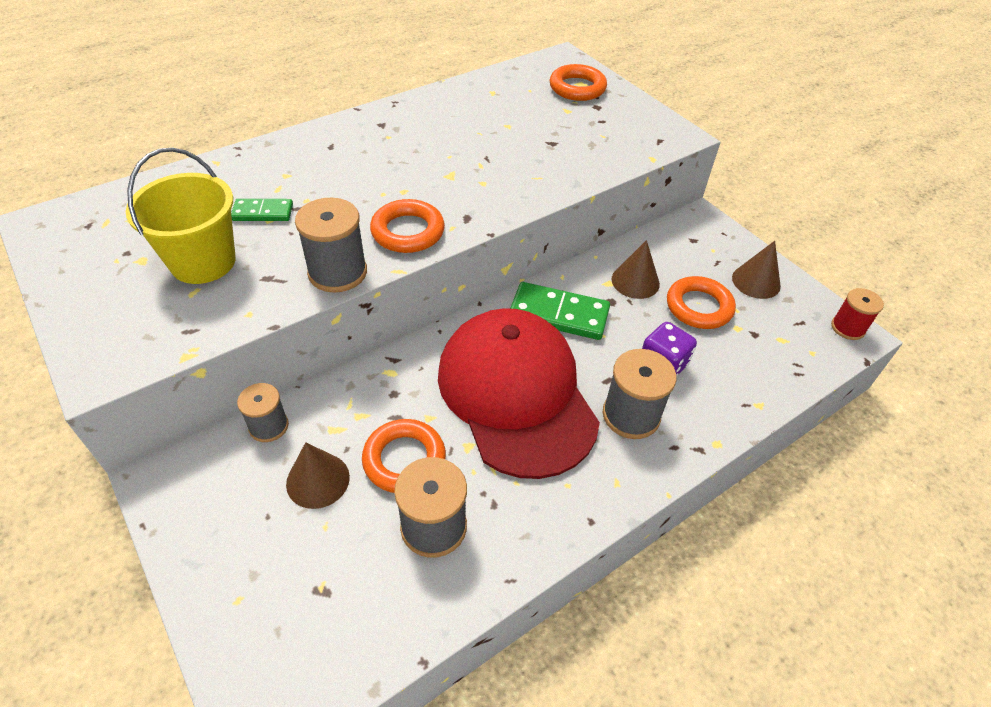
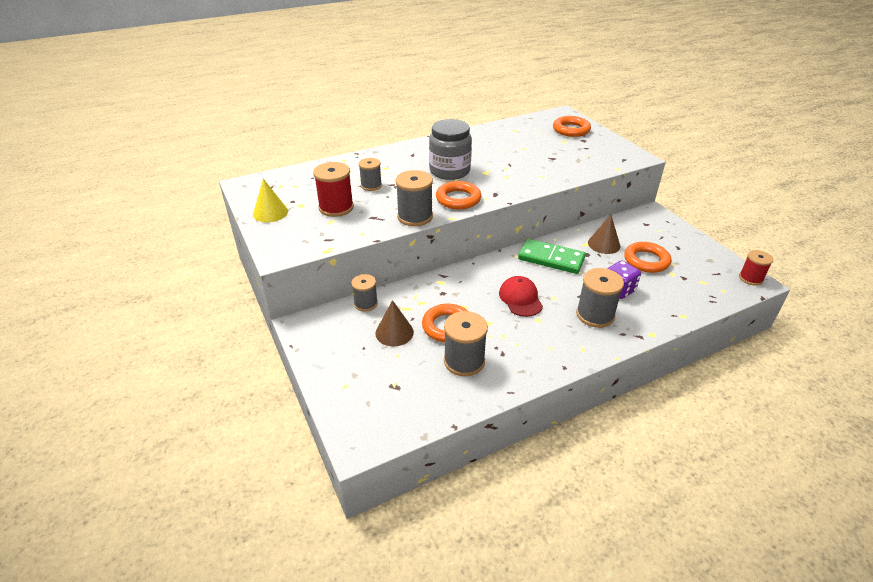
camera: 10 degrees right, 10 degrees down
yellow bucket [126,148,236,284] -> red spool [313,162,354,217]
green domino [231,199,293,221] -> grey spool [359,158,382,191]
red cap [438,308,600,479] -> red cap [499,276,543,317], size x0.43
brown cone [732,241,781,299] -> none
none -> yellow cone [253,179,288,222]
none -> grey jar [429,119,472,180]

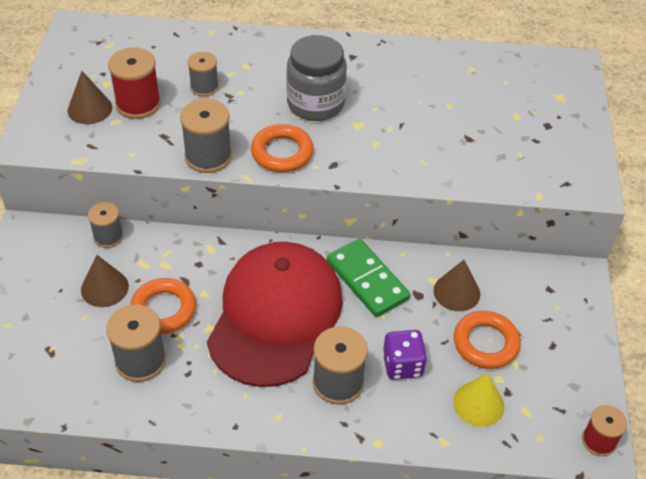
camera: 30 degrees right, 10 degrees up
yellow cone [253,179,288,222] -> yellow cone moved to [453,373,504,427]
red cap [499,276,543,317] -> red cap [207,242,343,387], size x2.33
orange ring [553,116,591,137] -> none
none -> brown cone [68,71,112,124]

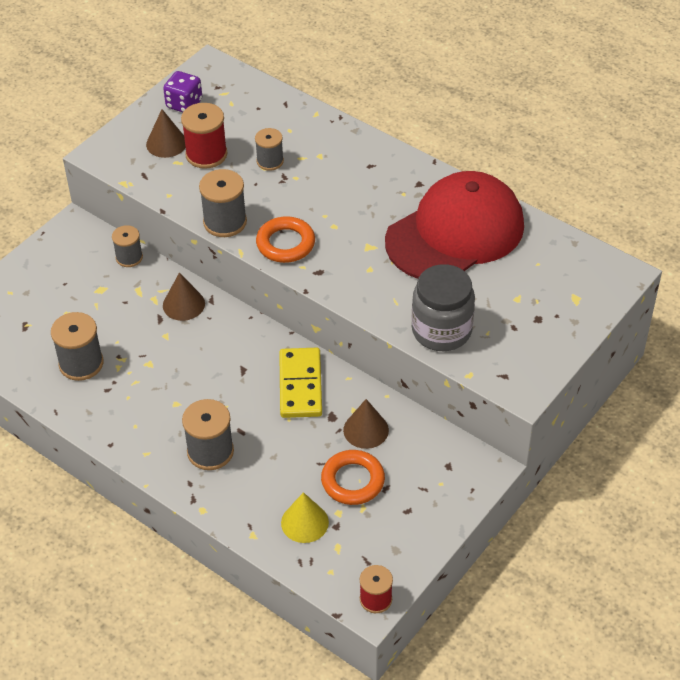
camera: 35 degrees right, 0 degrees up
brown cone [81,255,129,307] -> brown cone moved to [163,272,205,321]
orange ring [130,278,196,334] -> none
red cap [207,242,343,387] -> red cap moved to [385,171,524,279]
grey jar [286,35,347,121] -> grey jar moved to [411,264,475,351]
green domino [327,239,410,317] -> yellow domino [279,348,322,418]
purple dice [382,330,427,380] -> purple dice moved to [163,71,202,112]

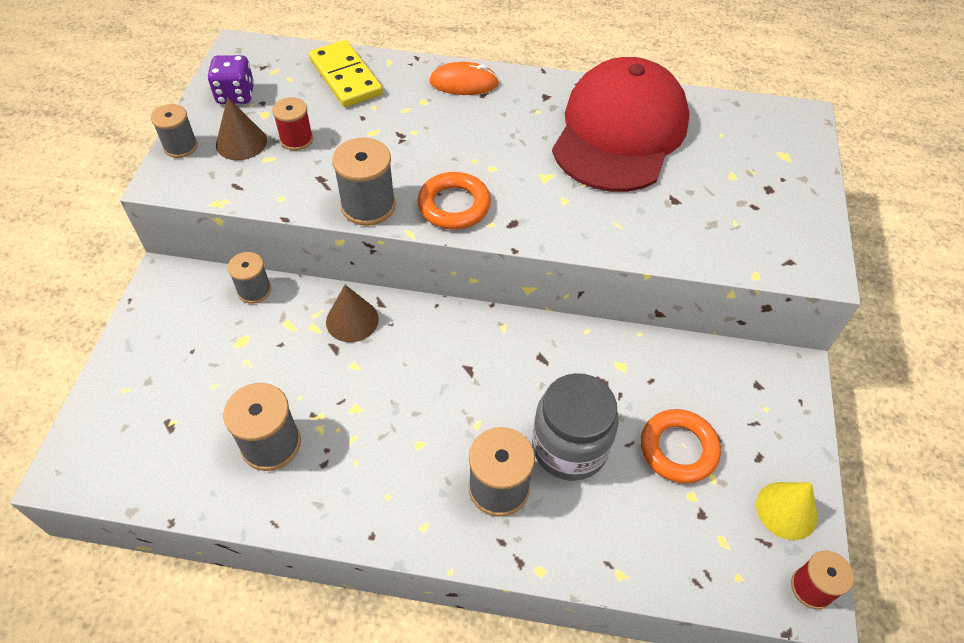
camera: 30 degrees left, 5 degrees up
red spool [181,103,227,169] -> red spool [272,97,313,151], size x0.65
grey spool [255,128,284,171] -> grey spool moved to [151,104,198,158]
yellow domino [279,348,322,418] -> yellow domino moved to [309,40,383,107]
yellow cone [281,492,329,543] -> yellow cone moved to [756,482,818,540]
brown cone [343,399,389,449] -> none
grey jar [411,264,475,351] -> grey jar moved to [532,373,619,481]
none -> orange mouse [429,62,499,95]

